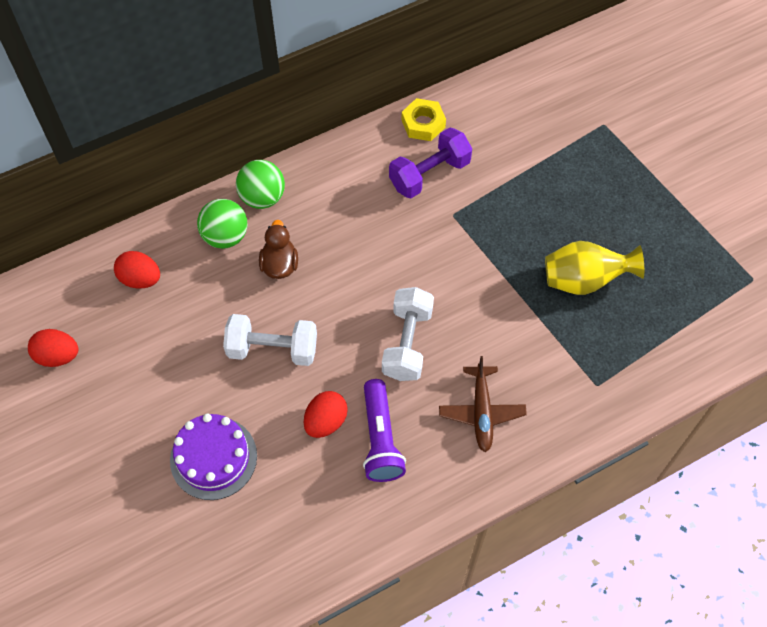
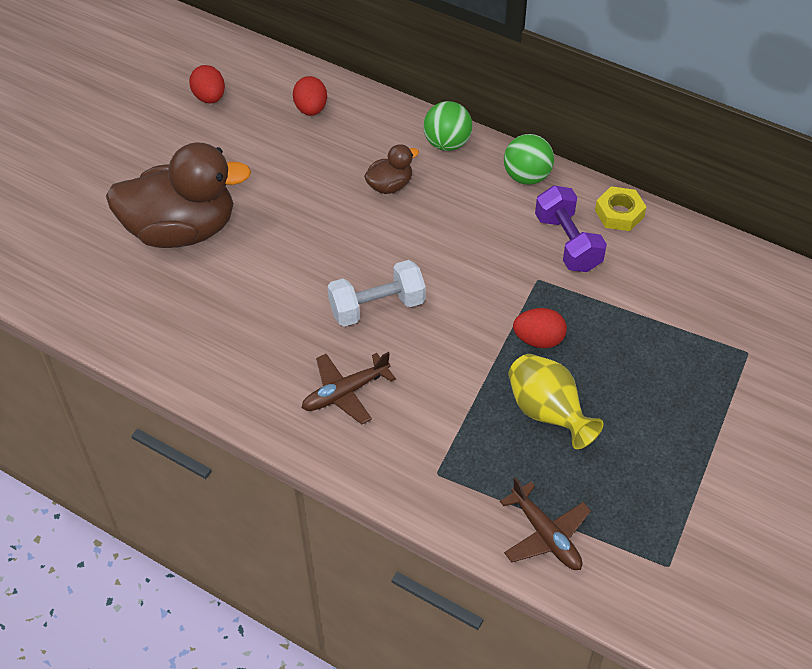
camera: 60 degrees right, 10 degrees down
purple cake [170,414,257,500] -> brown duck [106,143,251,248]
green ball [197,199,247,249] -> green ball moved to [504,134,554,185]
white dumbbell [223,314,317,366] -> none
red egg [304,391,348,438] -> red egg moved to [513,308,567,348]
purple flashlight [363,379,406,482] -> none
purple dumbbell [389,128,472,198] -> purple dumbbell turned 45 degrees clockwise [535,185,607,272]
none -> brown plane [500,477,591,570]

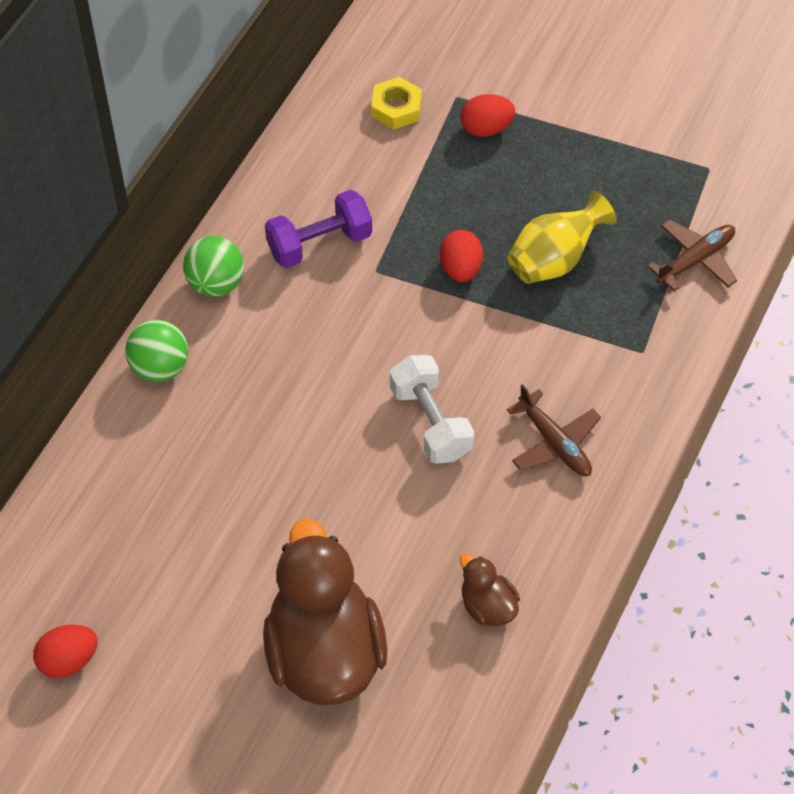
camera: 95 degrees left, 5 degrees up
red egg [293,76,327,116] -> red egg moved to [461,94,515,137]
brown duck [364,144,419,194] -> brown duck moved to [460,554,520,626]
yellow nut [595,186,646,231] -> yellow nut moved to [371,77,422,130]

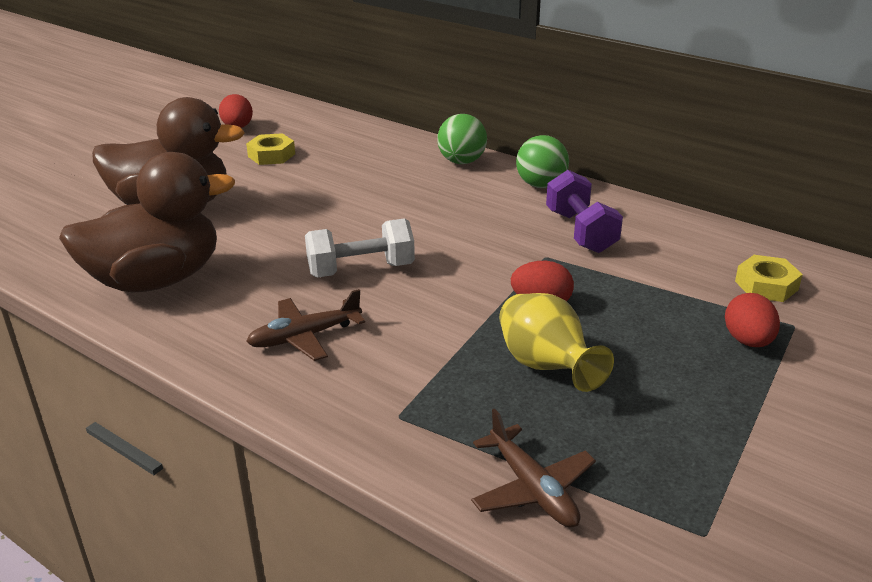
camera: 100 degrees right, 25 degrees down
brown duck [460,554,520,626] -> brown duck [59,152,235,293], size x2.25
none -> yellow nut [246,133,295,165]

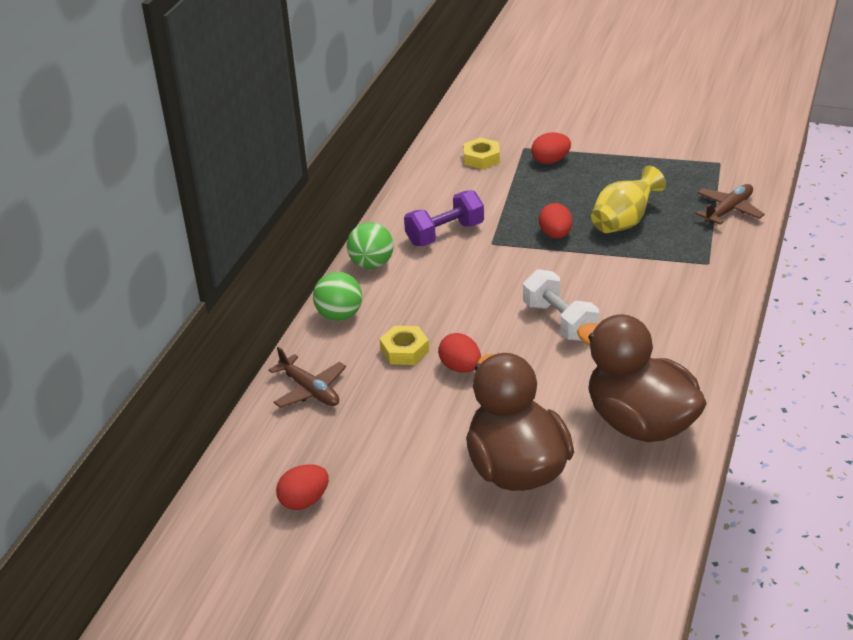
camera: 105 degrees left, 5 degrees up
yellow nut [246,133,295,165] -> yellow nut moved to [380,326,429,365]
brown plane [246,289,365,361] -> brown plane moved to [269,347,346,408]
none -> red egg [438,333,481,373]

